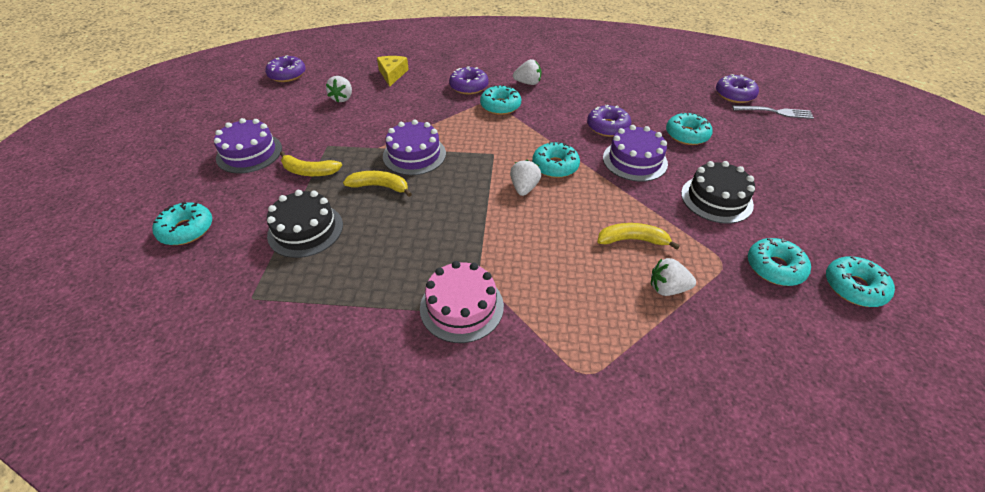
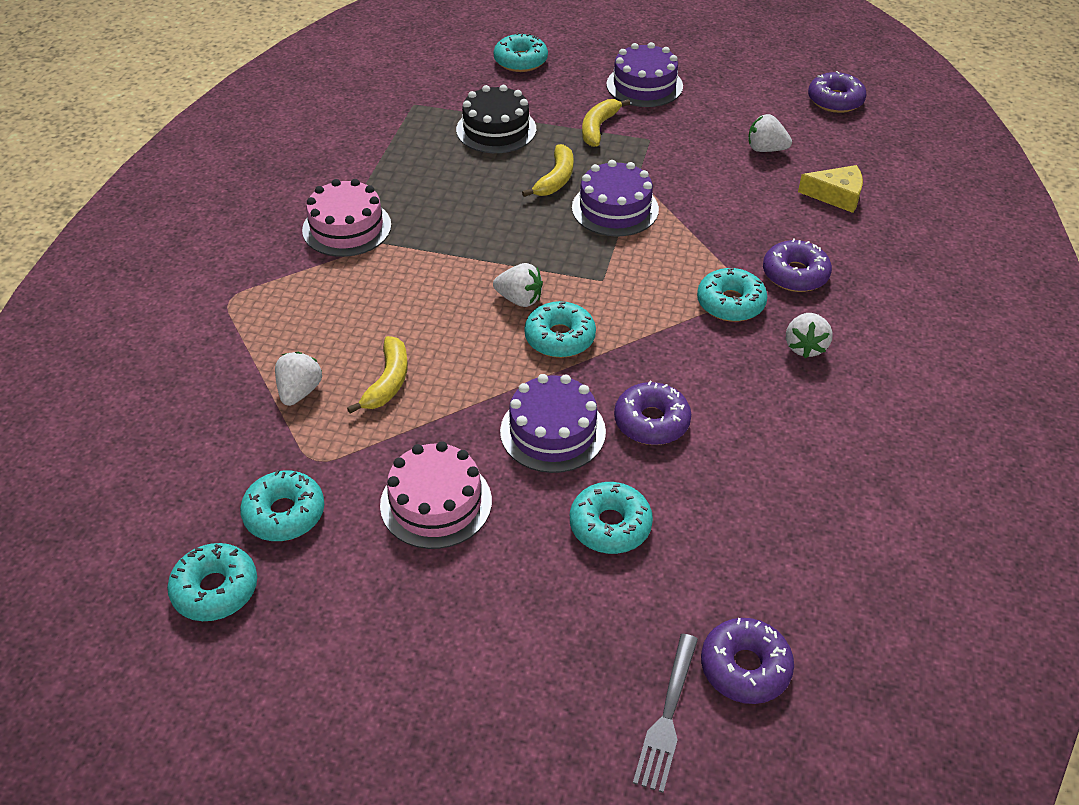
camera: 100 degrees right, 0 degrees up
black cake [681,161,755,224] -> pink cake [380,441,492,549]

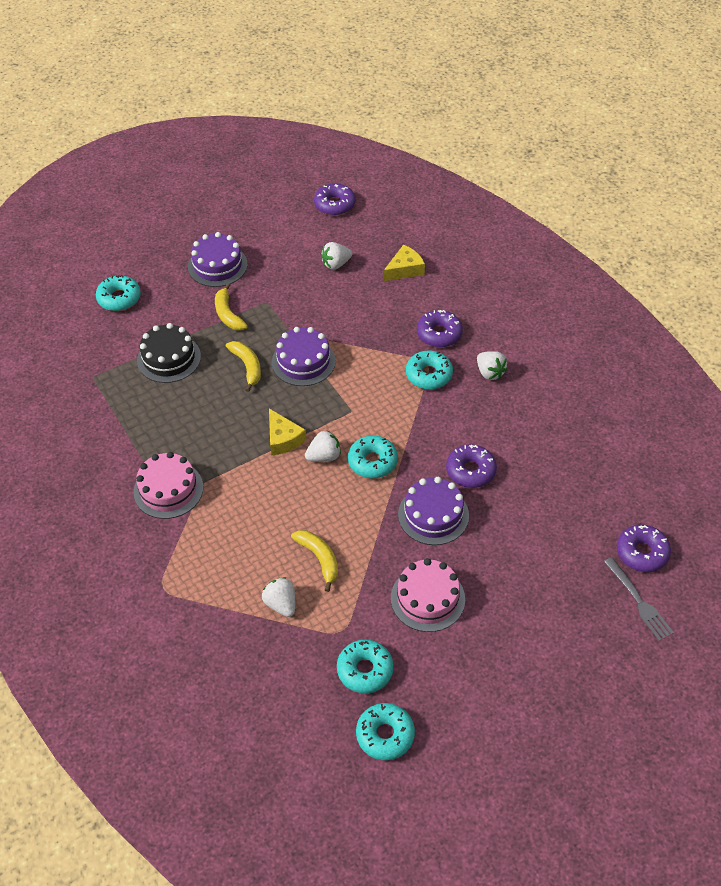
camera: 45 degrees left, 5 degrees up
turquoise donut [570,482,653,554] -> none
none -> yellow cheese [269,408,306,456]

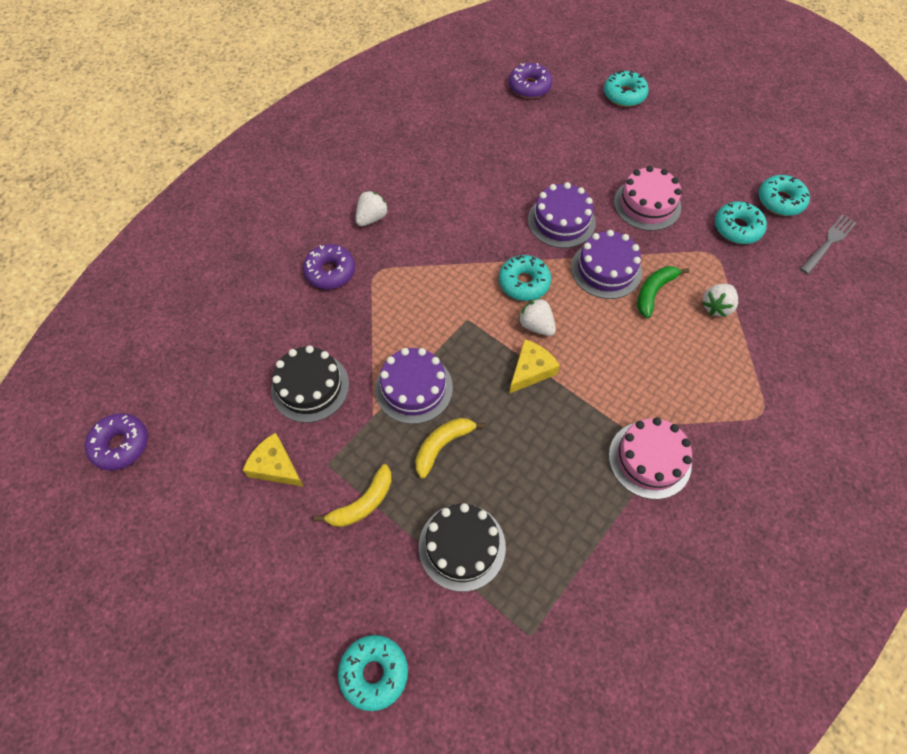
camera: 110 degrees left, 10 degrees up
purple cake [188,232,248,287] -> purple cake moved to [571,230,642,299]
yellow banana [291,530,338,592] -> green banana [637,266,690,318]
white strawberry [321,242,352,270] -> none
yellow cheese [384,244,425,281] -> yellow cheese moved to [243,433,304,487]
turquoise donut [406,350,453,390] -> turquoise donut moved to [604,71,649,107]
purple donut [446,444,497,488] -> none
grey fork [604,557,674,641] -> grey fork moved to [800,214,857,274]
none -> black cake [271,345,349,423]

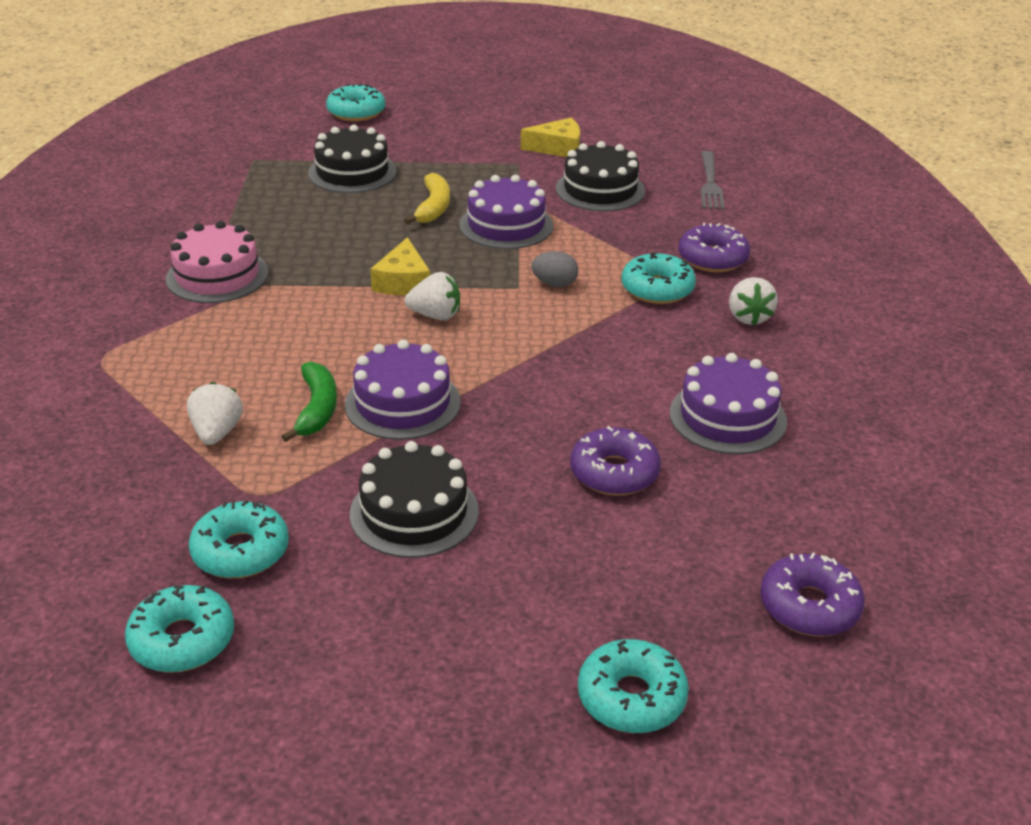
camera: 140 degrees right, 25 degrees down
purple donut [85,413,148,470] -> purple donut moved to [570,426,661,496]
yellow banana [314,464,392,527] -> none
turquoise donut [499,255,551,301] -> turquoise donut moved to [621,252,696,304]
purple cake [528,182,596,248] -> purple cake moved to [670,353,787,454]
pink cake [614,166,682,231] -> black cake [350,441,479,558]
grey fork [800,214,857,274] -> grey fork moved to [701,151,724,209]
none -> grey egg [531,251,578,287]

